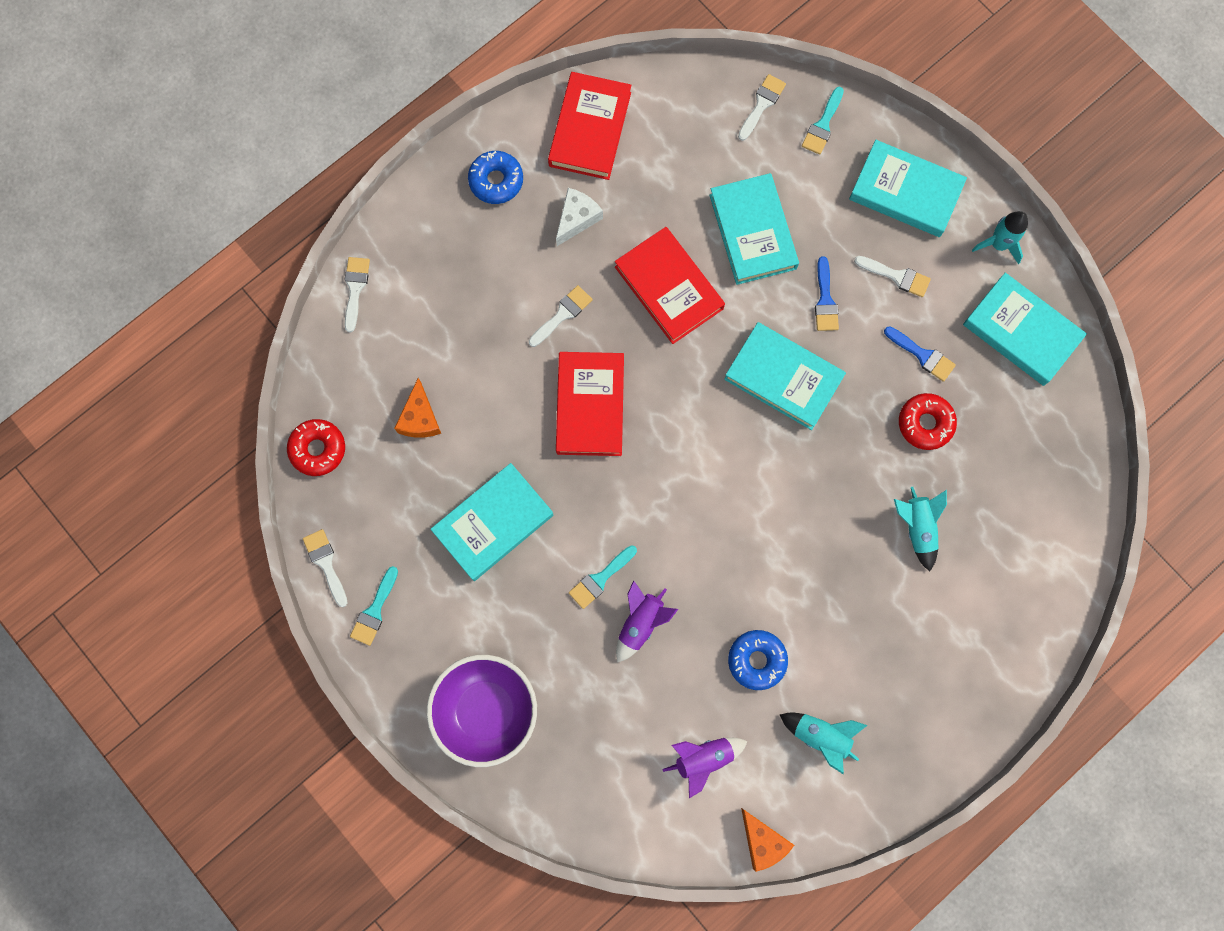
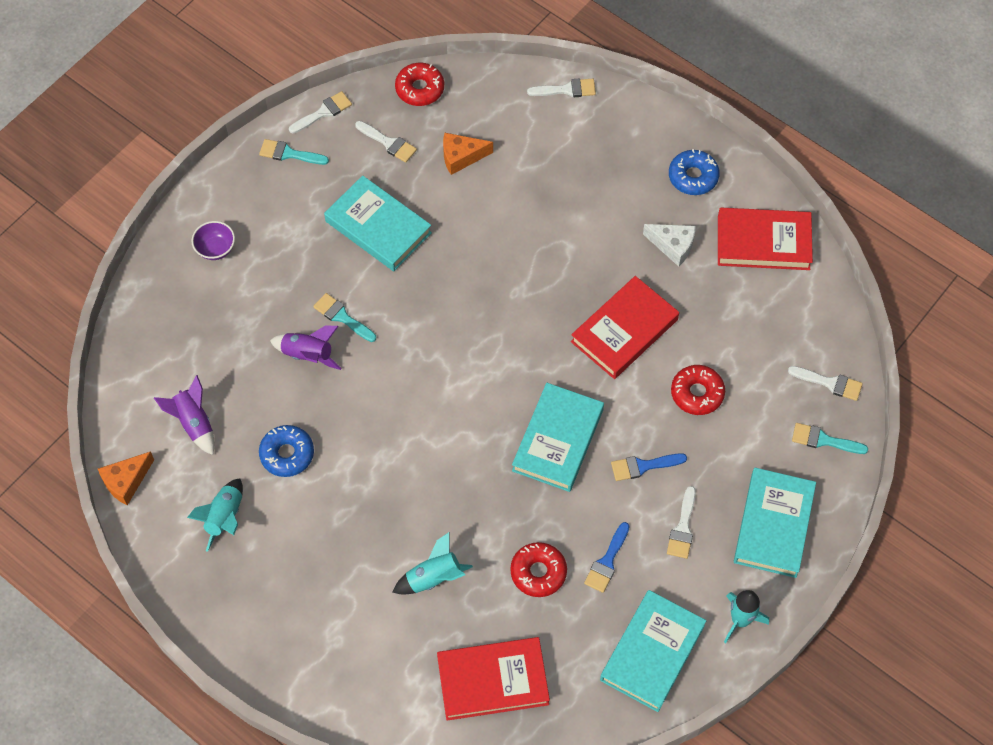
camera: 80 degrees right, 15 degrees down
purple bowl [427,655,537,767] -> purple bowl [191,221,235,260], size x0.47
white brush [529,285,593,347] -> white brush moved to [355,121,417,163]
red book [556,352,624,456] -> red book moved to [437,637,550,721]
turquoise book [709,173,799,285] -> red donut [671,365,725,415]

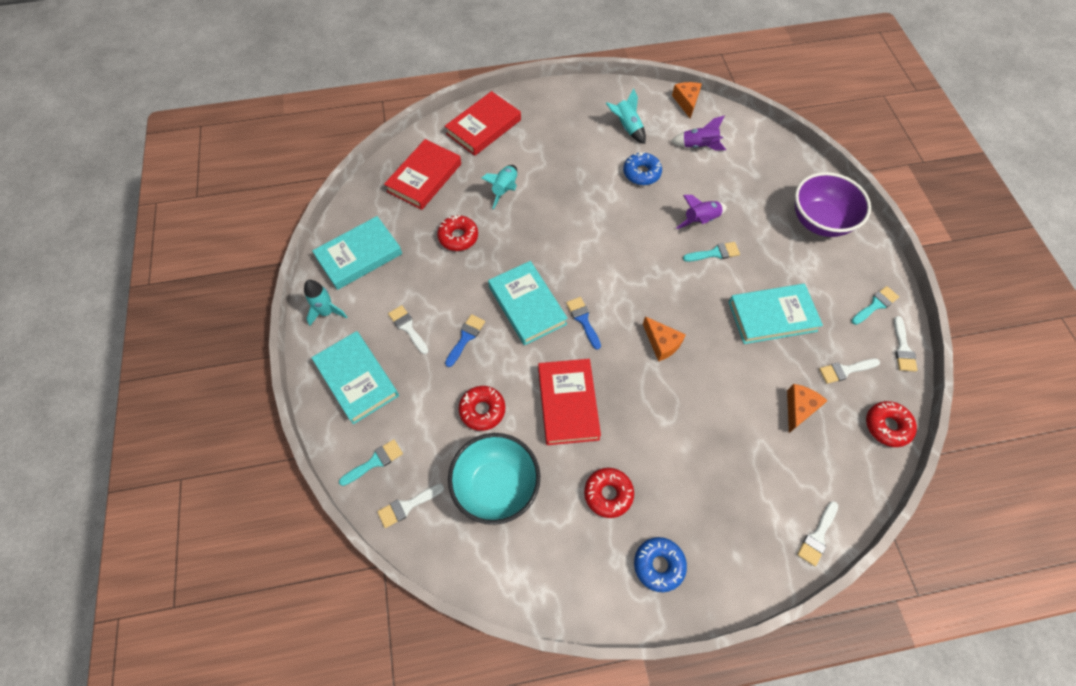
camera: 130 degrees right, 0 degrees up
purple bowl [191,221,235,260] -> purple bowl [795,172,871,237], size x2.14
blue brush [584,522,629,593] -> blue brush moved to [566,297,601,350]
turquoise book [600,590,706,712] -> turquoise book turned 75 degrees clockwise [312,216,402,290]
white cheese [643,224,696,267] -> red donut [584,468,634,518]
red book [718,208,813,270] -> red book moved to [445,91,521,156]
none -> turquoise bowl [448,433,540,525]
none -> orange cheese [643,316,686,362]

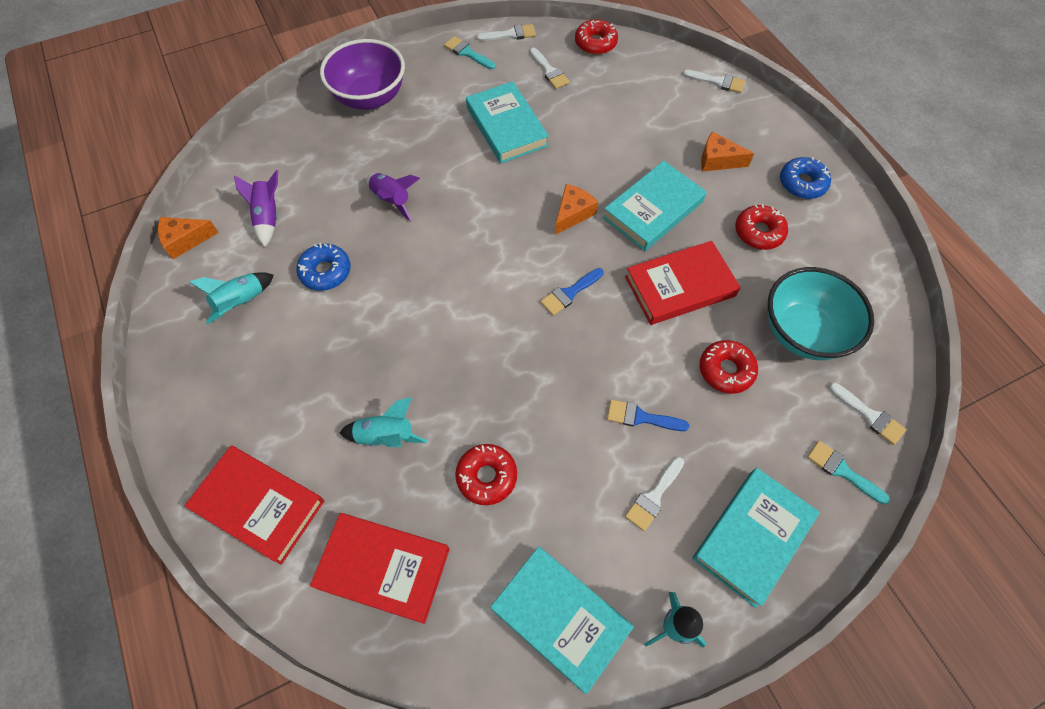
camera: 105 degrees left, 0 degrees up
turquoise book [488,261,568,345] -> turquoise book moved to [603,161,707,251]
turquoise brush [683,242,740,262] -> none
orange cheese [787,384,828,433] -> orange cheese moved to [701,131,754,171]

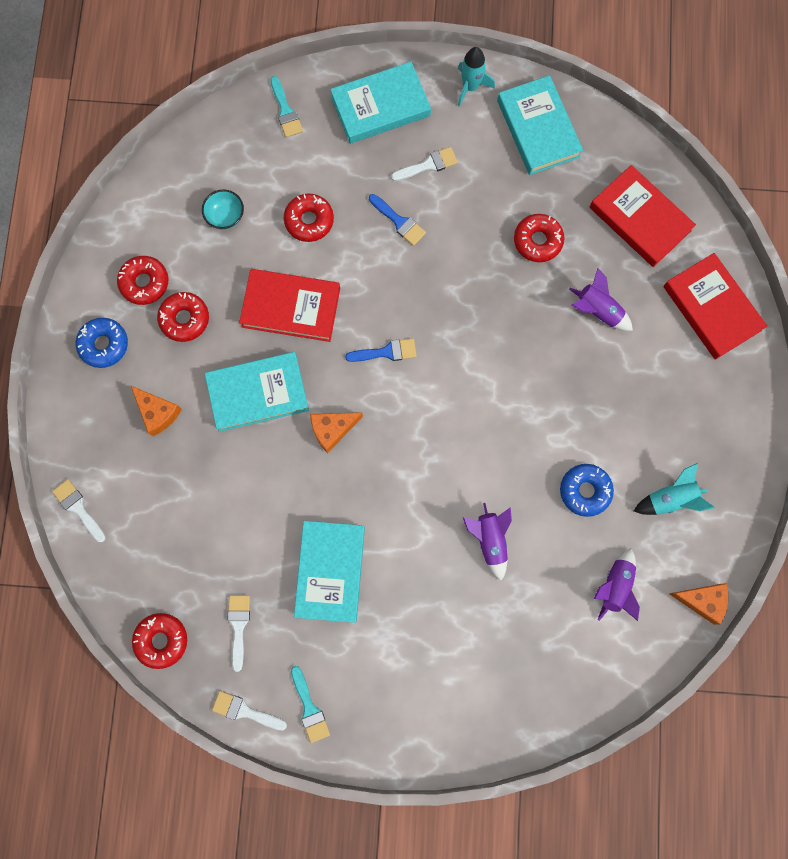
camera: 150 degrees left, 15 degrees up
purple bowl [320,39,405,110] -> none
turquoise rocket [339,397,427,447] -> purple rocket [569,268,633,331]
turquoise bowl [768,267,874,360] -> turquoise bowl [202,189,244,230], size x0.47
white brush [829,382,907,445] -> none
none -> red donut [117,256,169,305]

